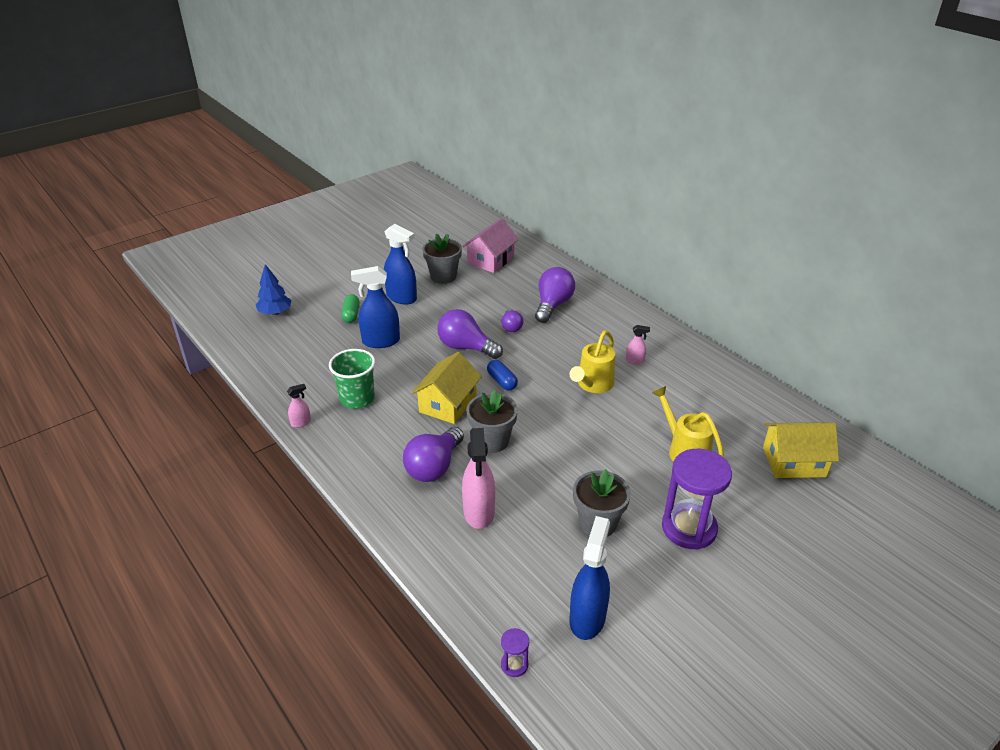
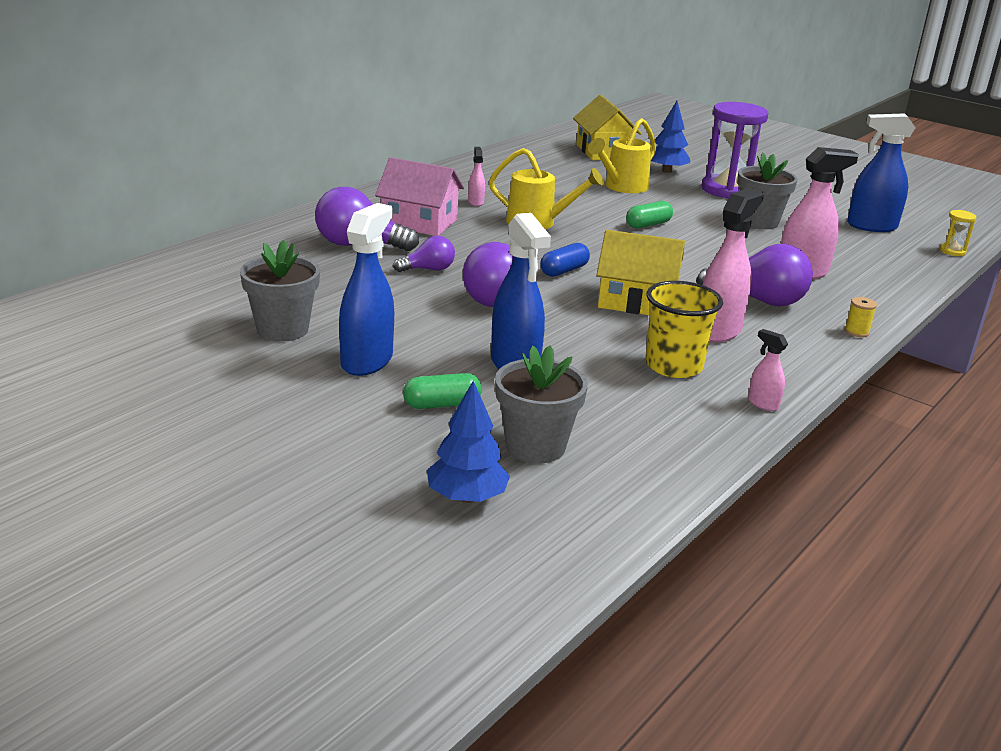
camera: 105 degrees left, 10 degrees down
green cup [329,349,375,409] -> yellow cup [645,281,723,378]
pink house [462,218,519,273] -> pink house moved to [375,157,464,236]
grey flower pot [466,390,518,453] -> grey flower pot moved to [495,346,588,463]
purple hourglass [501,628,529,677] -> yellow hourglass [940,210,977,256]
none -> green capsule [626,201,673,228]
none -> blue tree [651,101,690,173]
none -> pink spray bottle [703,188,764,342]
none -> yellow spool [845,297,877,337]

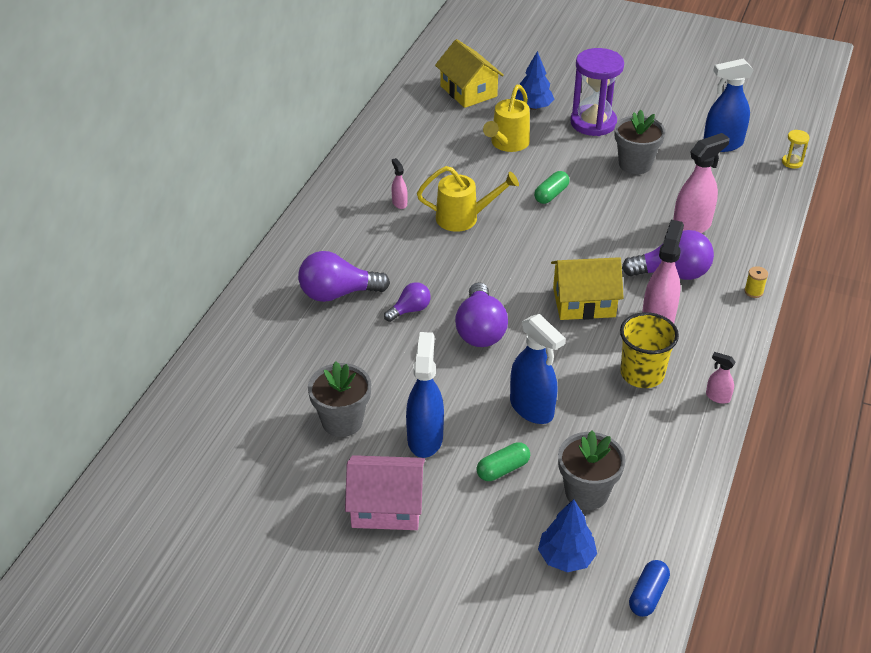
camera: 15 degrees left, 15 degrees up
pink house [375,157,464,236] -> pink house moved to [345,455,425,530]
blue capsule [540,243,590,277] -> blue capsule moved to [629,560,670,617]

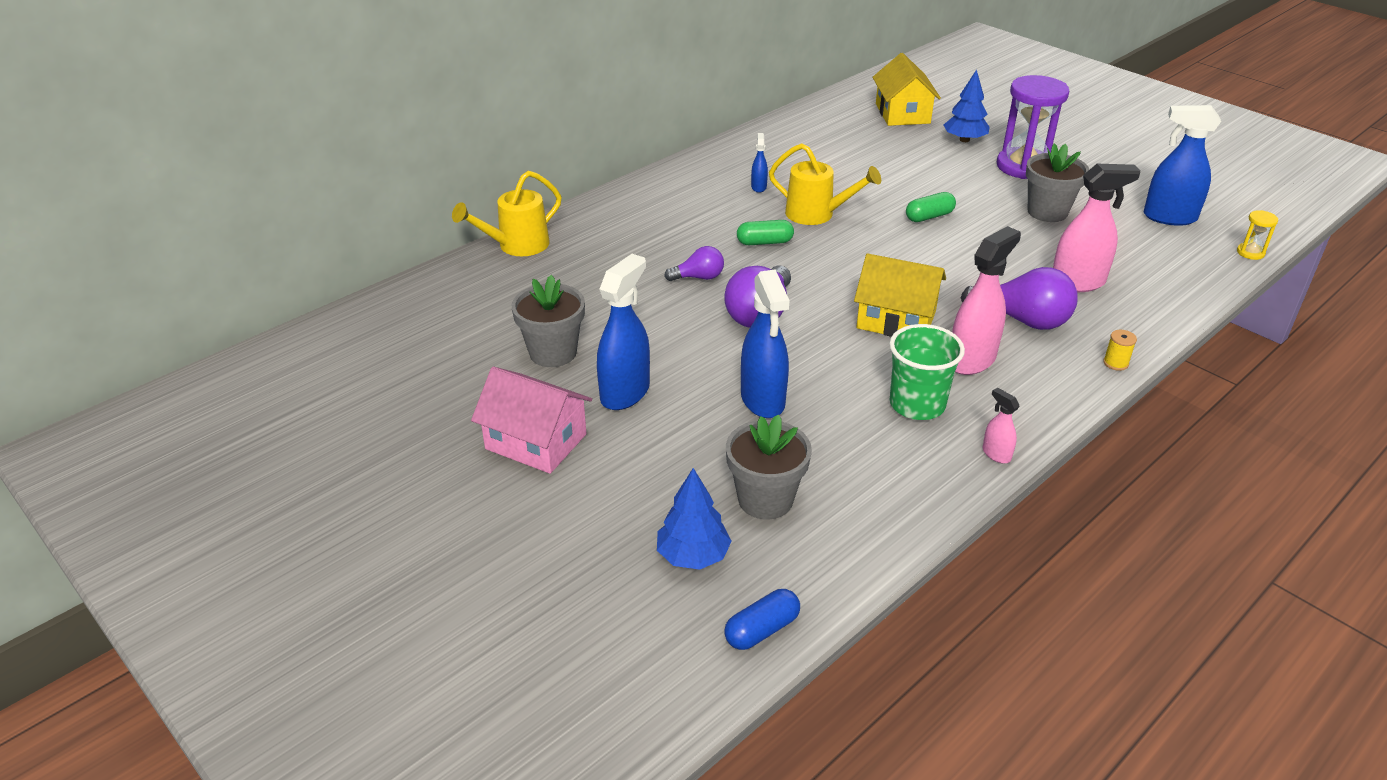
camera: 25 degrees right, 5 degrees down
purple light bulb [298,251,390,302] -> none
pink spray bottle [392,158,407,209] -> blue spray bottle [751,133,768,193]
green capsule [476,442,530,481] -> green capsule moved to [737,220,794,245]
yellow watering can [483,85,530,152] -> yellow watering can moved to [452,171,562,256]
yellow cup [620,312,679,388] -> green cup [889,324,965,420]

